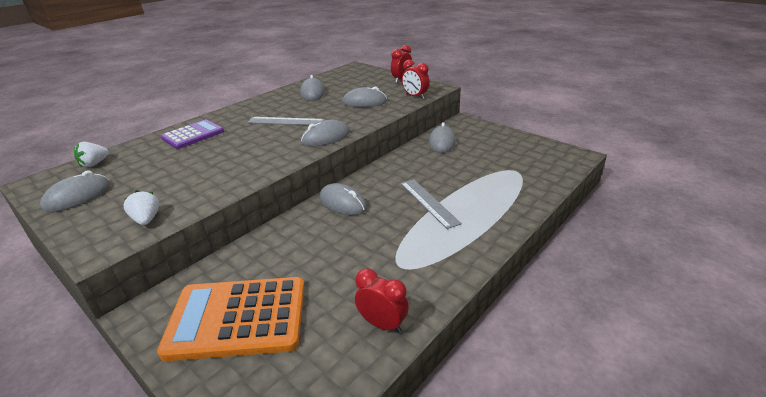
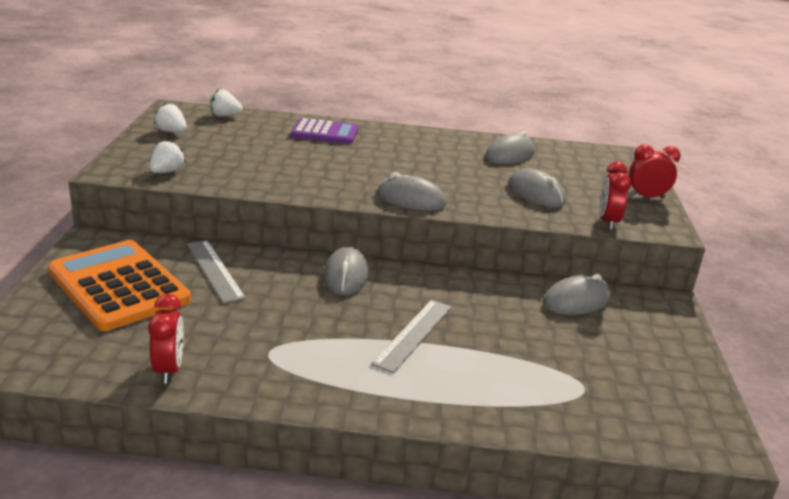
camera: 50 degrees right, 5 degrees down
grey mouse [40,170,110,212] -> white strawberry [154,103,187,132]
grey ruler [247,117,324,125] -> grey ruler moved to [187,240,246,303]

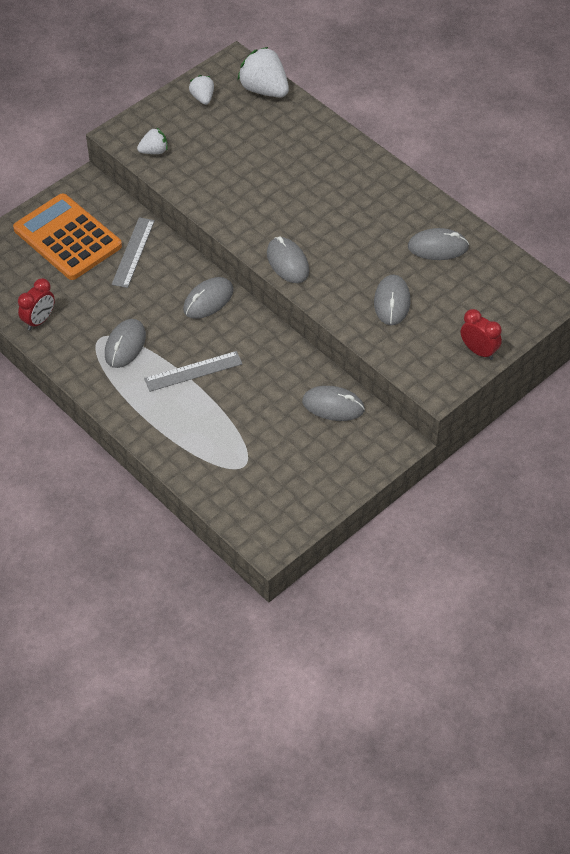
camera: 45 degrees right, 25 degrees up
orange calculator [48,240,191,331] -> orange calculator turned 45 degrees counterclockwise [13,193,122,280]
white strawberry [210,89,243,117] -> white strawberry [237,47,289,97], size x1.82
purple calculator [291,118,359,144] -> none
red clock [600,162,631,230] -> none
none -> grey mouse [105,319,146,368]

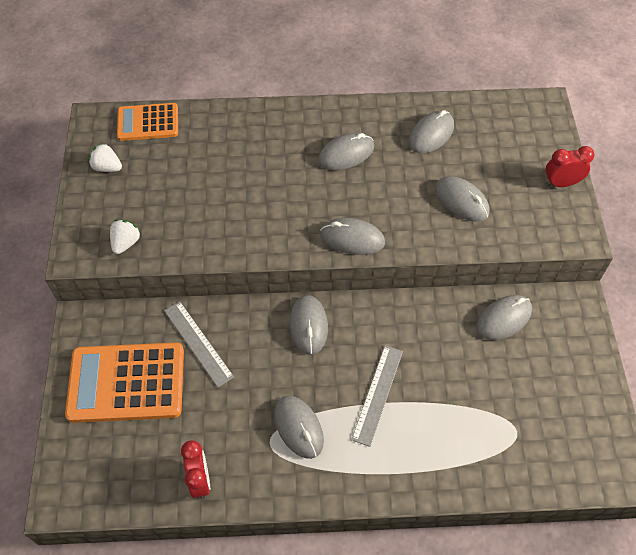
camera: 50 degrees left, 5 degrees up
white strawberry [237,47,289,97] -> orange calculator [117,103,178,141]
none -> grey mouse [318,133,374,170]

